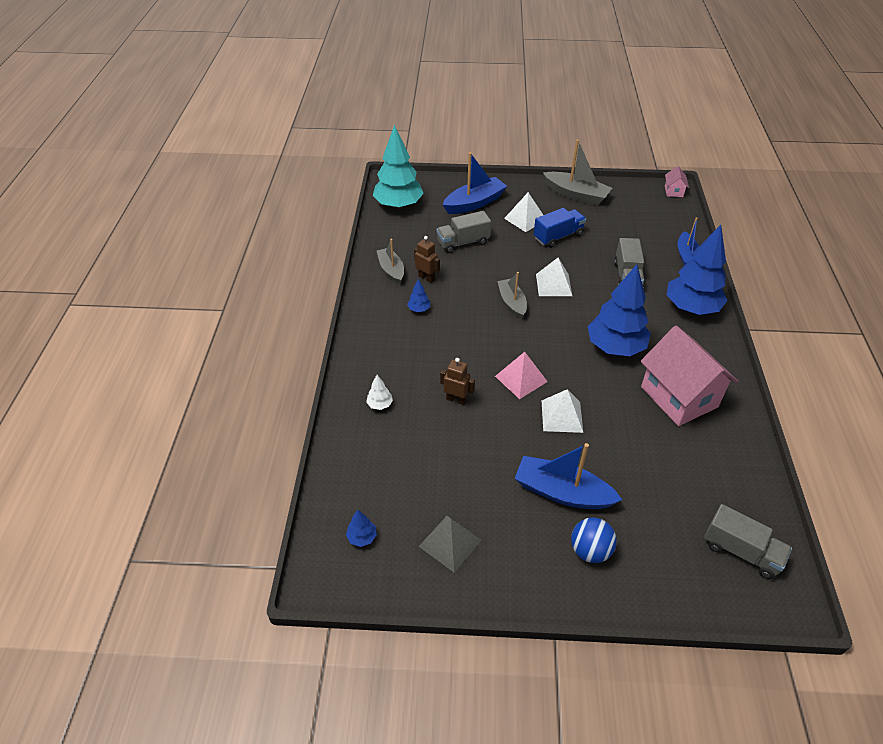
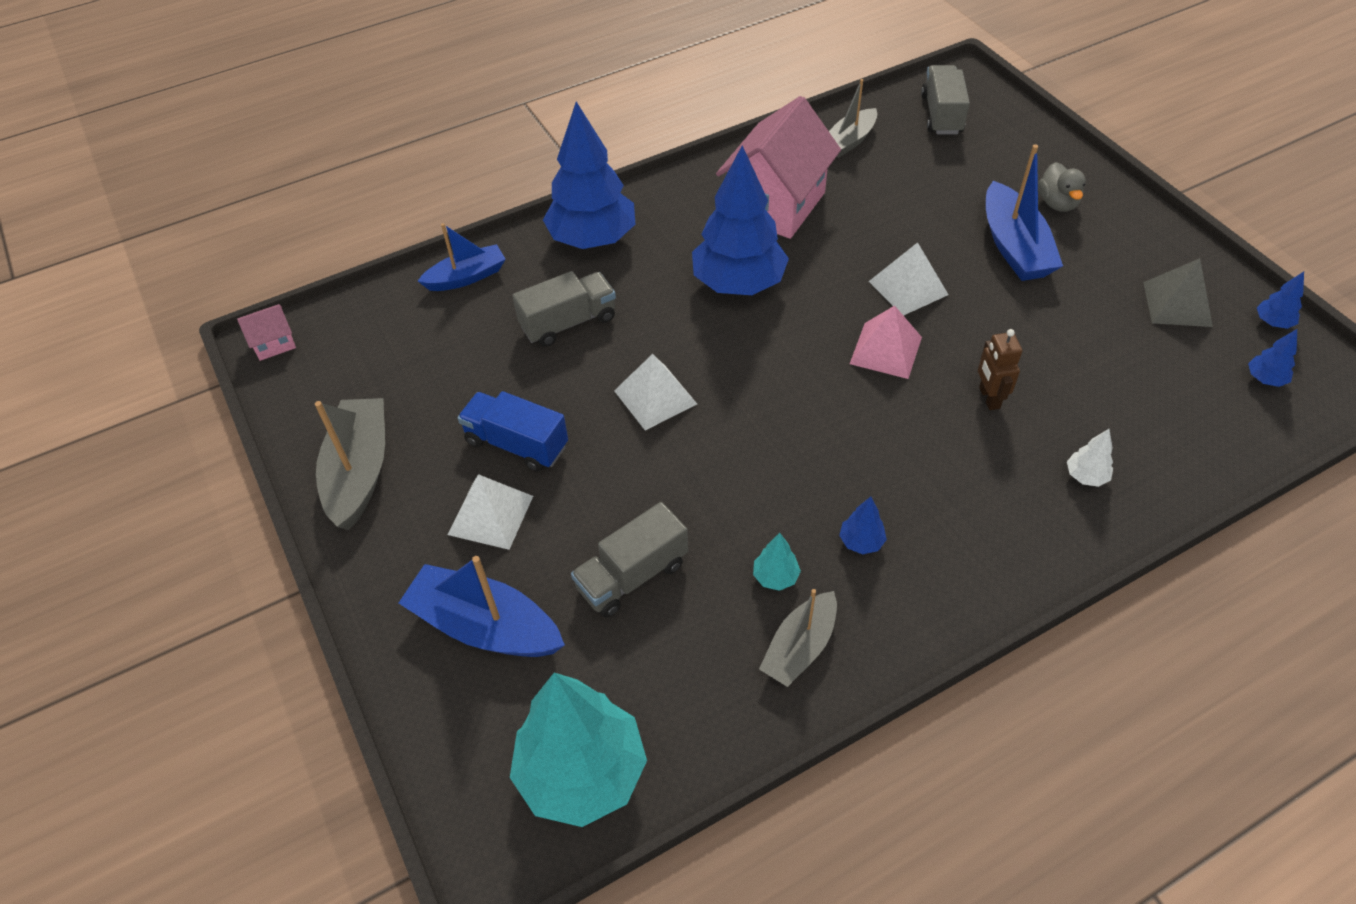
camera: 120 degrees left, 5 degrees up
brown robot [414,236,440,283] -> turquoise tree [753,533,801,591]
grey truck [436,211,491,253] -> grey truck turned 105 degrees clockwise [571,502,688,618]
grey boat [497,272,527,319] -> grey boat moved to [829,79,877,158]
blue ball [571,517,617,563] -> grey duck [1038,162,1086,212]
none -> blue tree [1257,271,1304,329]

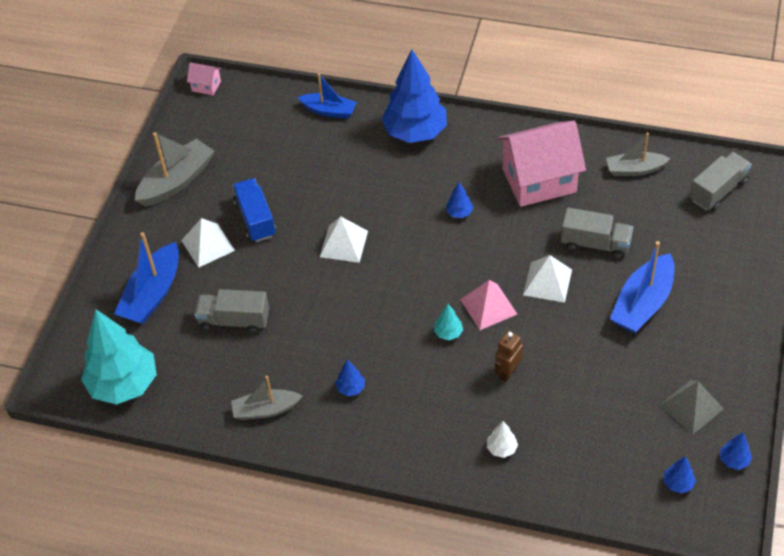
camera: 45 degrees right, 0 degrees up
blue boat [399,556,565,657] -> blue boat turned 135 degrees counterclockwise [114,232,179,324]
grey truck [512,271,616,347] -> grey truck moved to [561,208,633,260]
blue tree [692,145,789,295] -> blue tree [446,182,473,218], size x0.40
turquoise tree [753,533,801,591] -> turquoise tree moved to [434,304,463,340]
grey duck [1038,162,1086,212] -> none

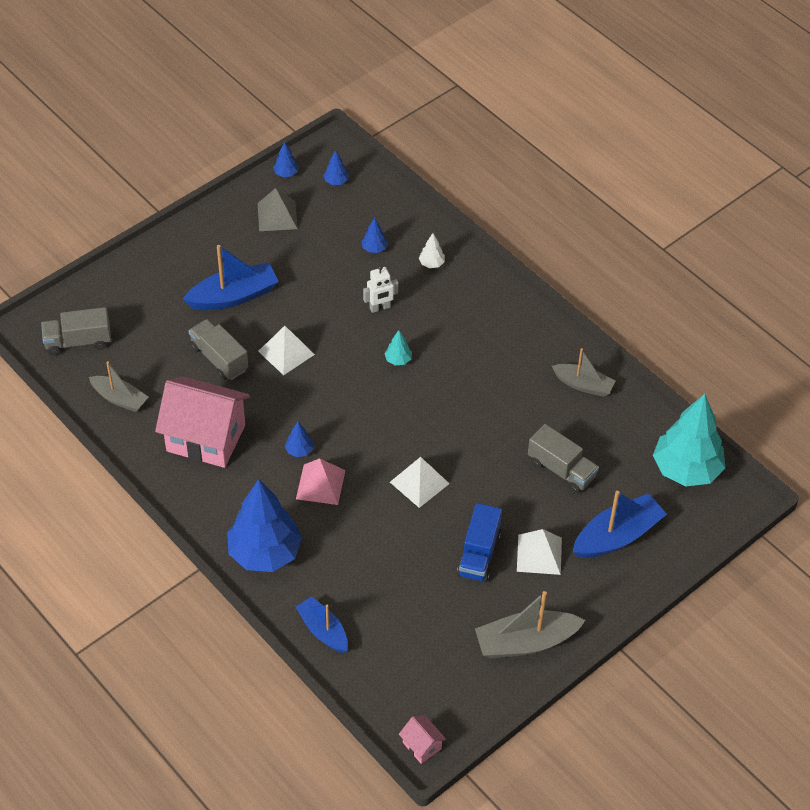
camera: 150 degrees left, 0 degrees up
blue tree [335,360,365,396] -> blue tree moved to [362,218,388,253]
pink pyramid [460,280,517,330] -> pink pyramid moved to [296,458,345,505]
brown robot [495,331,523,382] -> white robot [363,265,398,313]

